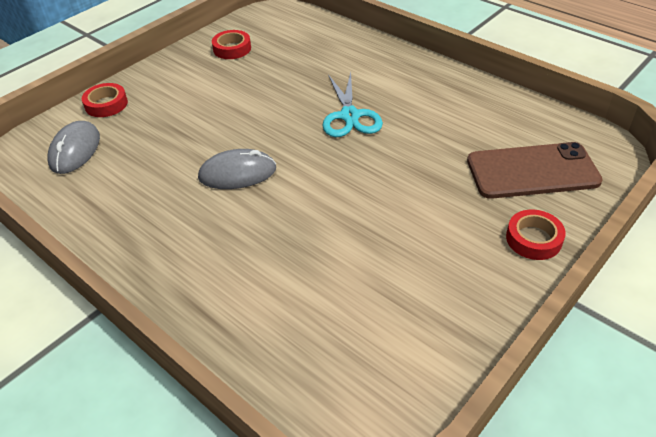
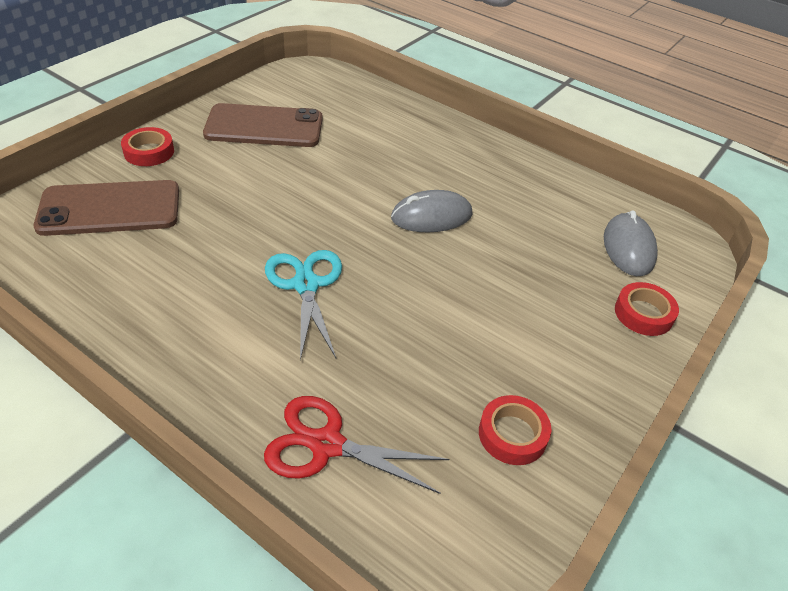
camera: 170 degrees right, 0 degrees up
none -> brown phone [203,103,323,147]
none -> red scissors [264,396,449,494]

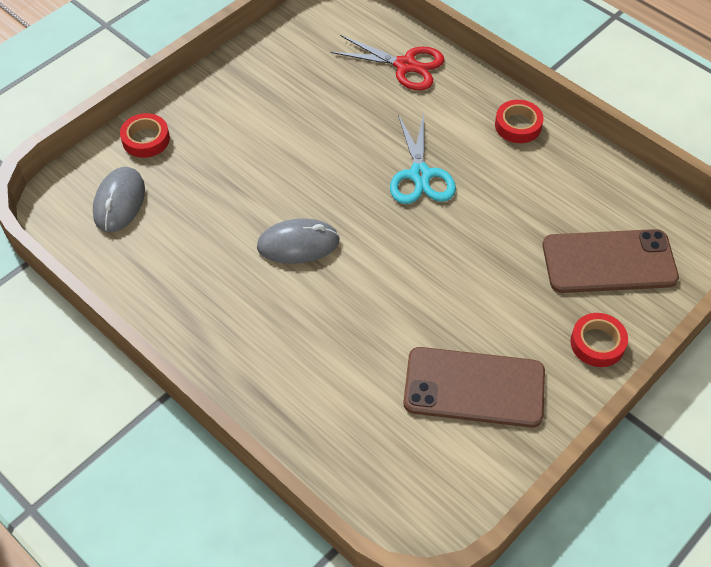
camera: 170 degrees left, 10 degrees up
red tape [479,395,551,465] -> red tape moved to [495,100,544,143]

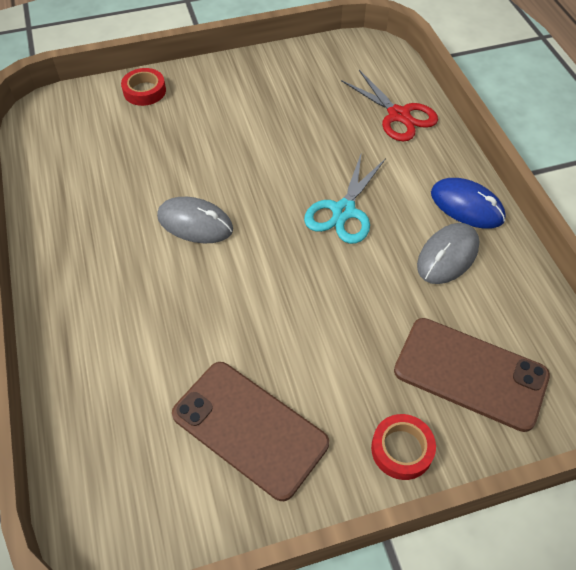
camera: 30 degrees right, 0 degrees up
grey mouse [93,167,145,233] -> grey mouse moved to [417,223,479,284]
red tape [495,100,544,143] -> blue mouse [431,178,506,229]

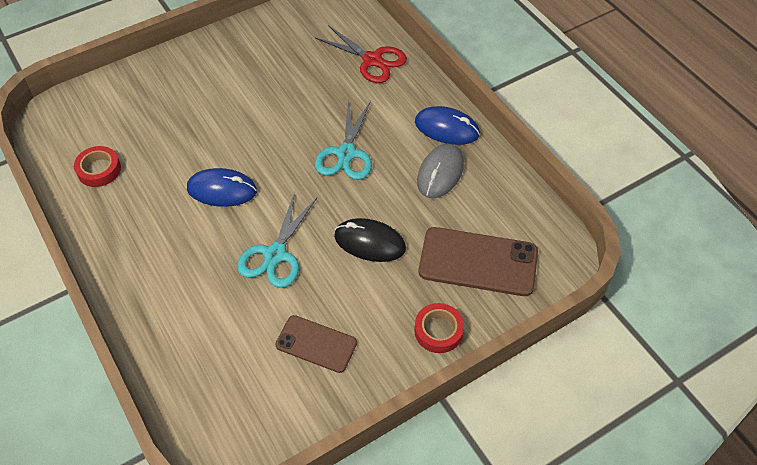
camera: 15 degrees left, 0 degrees up
red tape [121,68,166,106] -> red tape moved to [74,146,121,187]
grey mouse [157,197,233,243] -> blue mouse [187,168,257,207]
brown phone [172,362,329,501] -> brown phone [276,315,357,373], size x0.62
none -> turquoise scissors [237,192,317,288]
none -> black mouse [334,218,406,262]

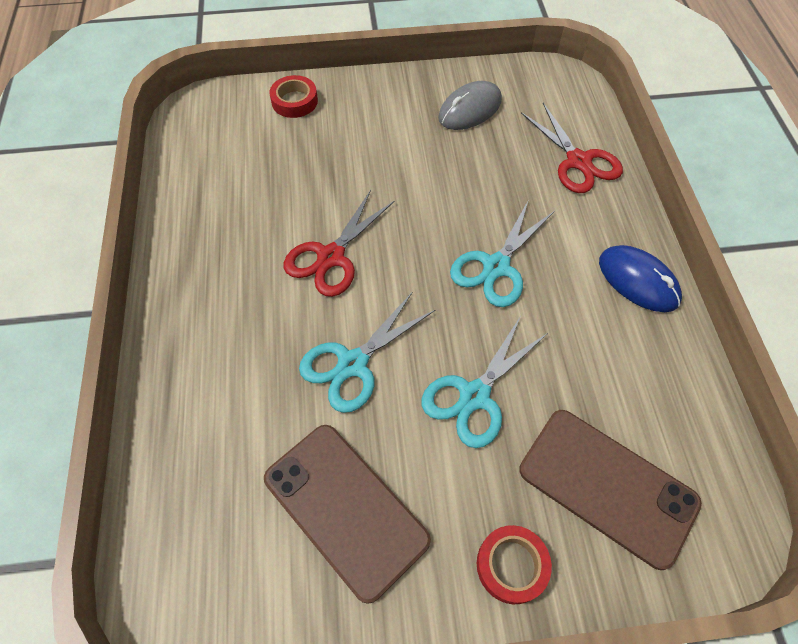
camera: 25 degrees right, 5 degrees up
red tape [74,146,121,187] -> red tape moved to [269,75,318,118]
blue mouse [187,168,257,207] -> red scissors [284,190,395,297]
brown phone [276,315,357,373] -> brown phone [264,425,431,604], size x1.62
black mouse [334,218,406,262] -> turquoise scissors [421,317,548,448]
grey mouse [417,144,464,198] -> grey mouse moved to [438,81,502,130]

